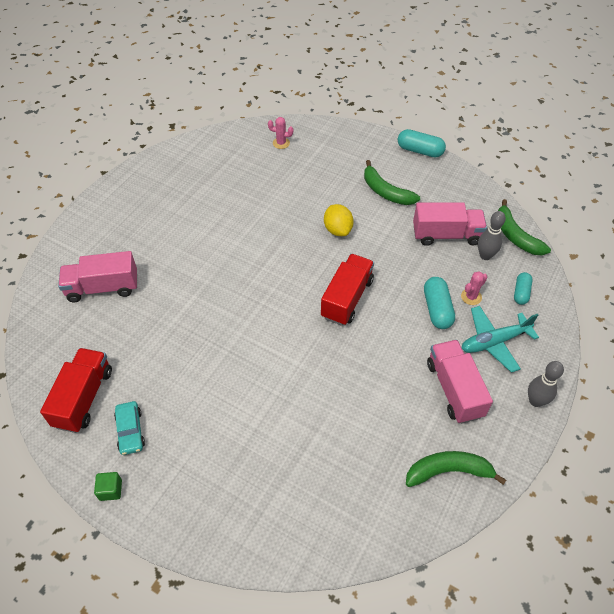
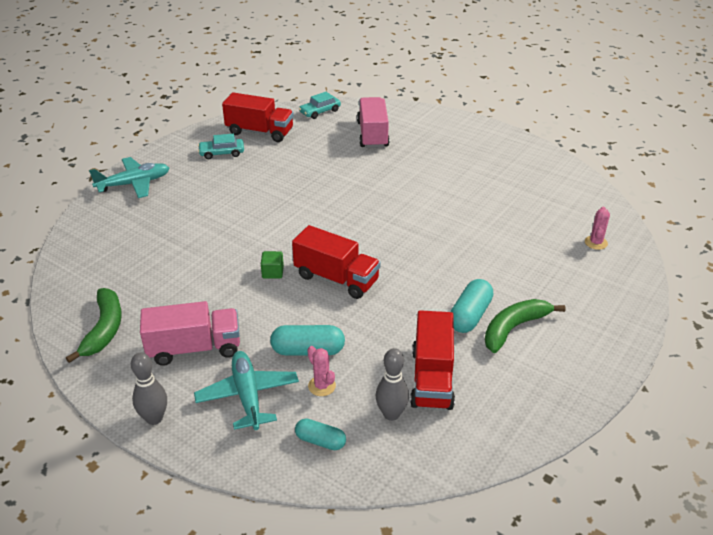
camera: 95 degrees right, 15 degrees down
green cube [94,472,122,501] -> green cube moved to [261,251,284,279]
yellow lemon [324,204,354,236] -> none
turquoise capsule [398,129,446,158] -> turquoise capsule moved to [450,279,493,333]
pink truck [413,202,487,246] -> red truck [410,310,455,410]
green banana [498,199,551,255] -> none
none -> turquoise plane [89,157,169,198]
none -> turquoise car [299,92,341,119]

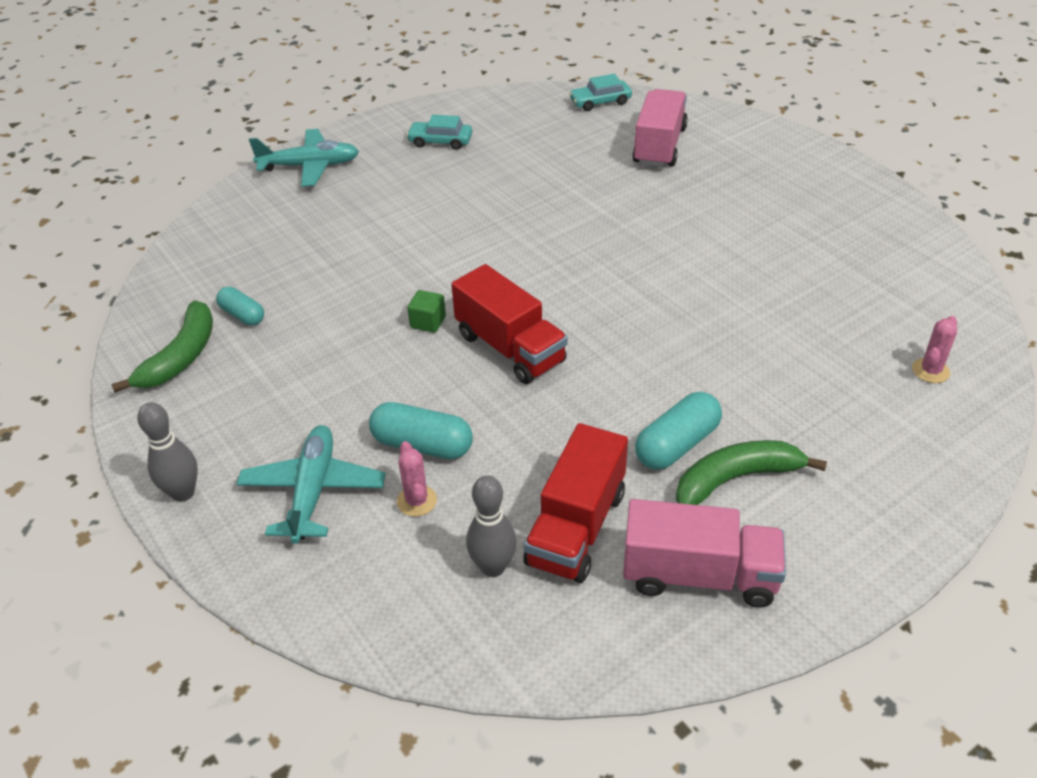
camera: 20 degrees right, 5 degrees up
pink truck [140,301,240,366] -> pink truck moved to [623,499,786,608]
red truck [222,92,294,142] -> none
turquoise capsule [295,419,346,450] -> turquoise capsule moved to [216,287,264,326]

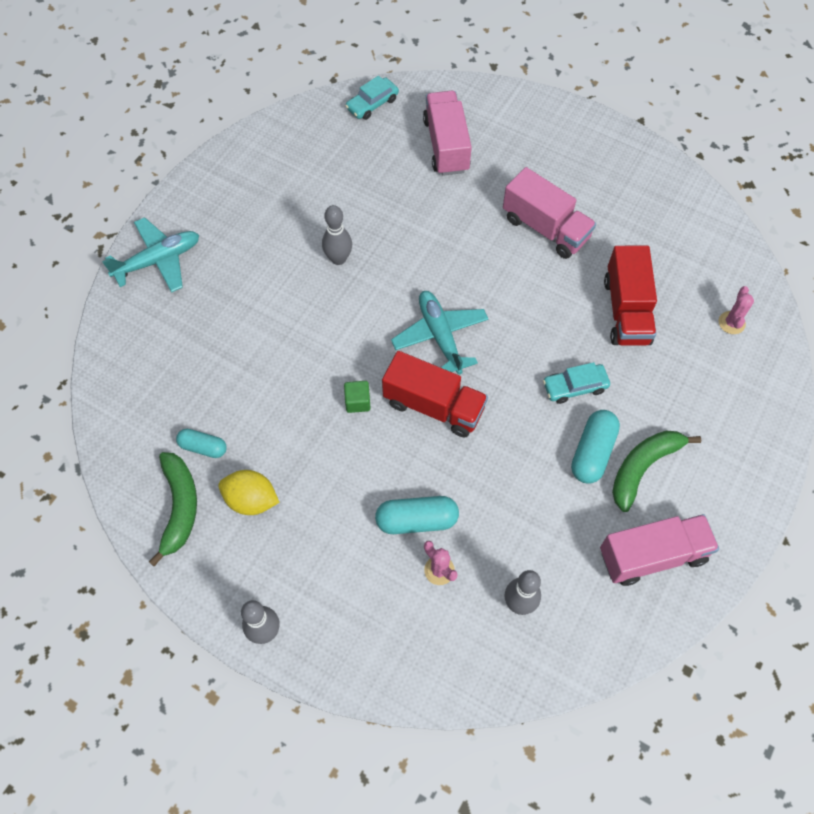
camera: 25 degrees left, 20 degrees up
turquoise plane [236,425,386,544] -> turquoise plane moved to [391,291,489,375]
turquoise car [406,115,472,150] -> turquoise car moved to [543,362,610,404]
red truck [523,423,628,583] -> red truck moved to [604,246,657,346]
none -> yellow lemon [219,470,279,515]
none -> grey bowling pin [322,205,352,265]
none -> pink truck [503,167,596,259]

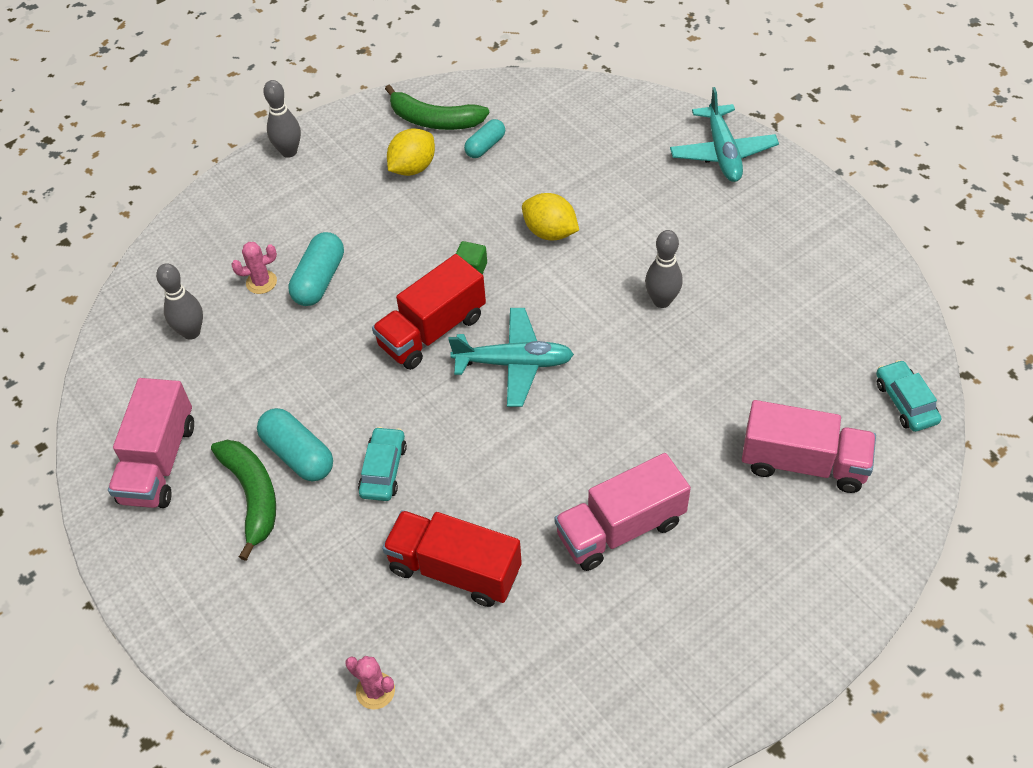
camera: 115 degrees right, 10 degrees down
none -> yellow lemon [522,193,579,240]

